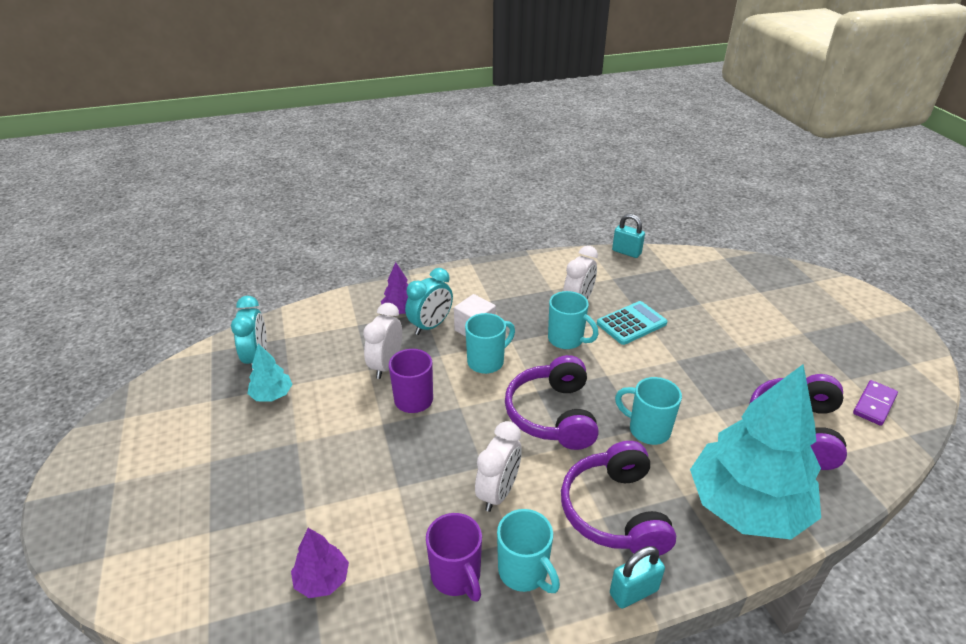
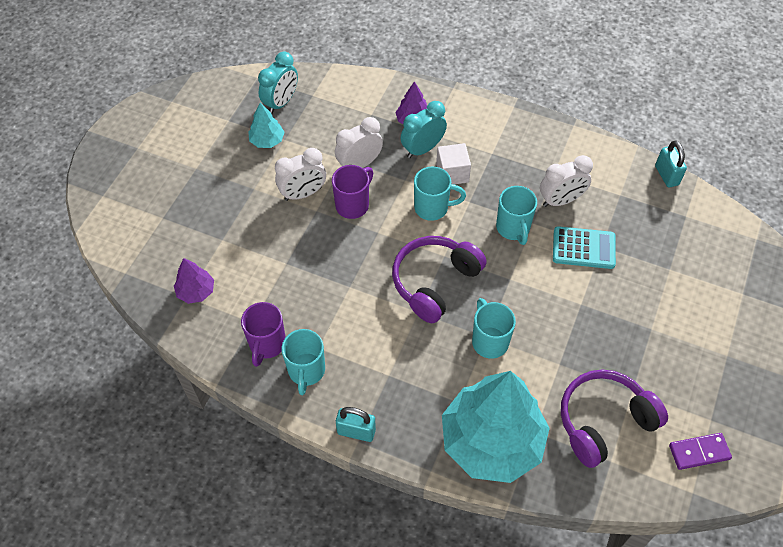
camera: 40 degrees right, 20 degrees up
turquoise clock [405,268,453,335] -> turquoise clock turned 150 degrees clockwise [401,101,447,158]
white clock [475,421,522,512] -> white clock moved to [275,148,326,201]
purple headphones [561,441,676,556] -> none

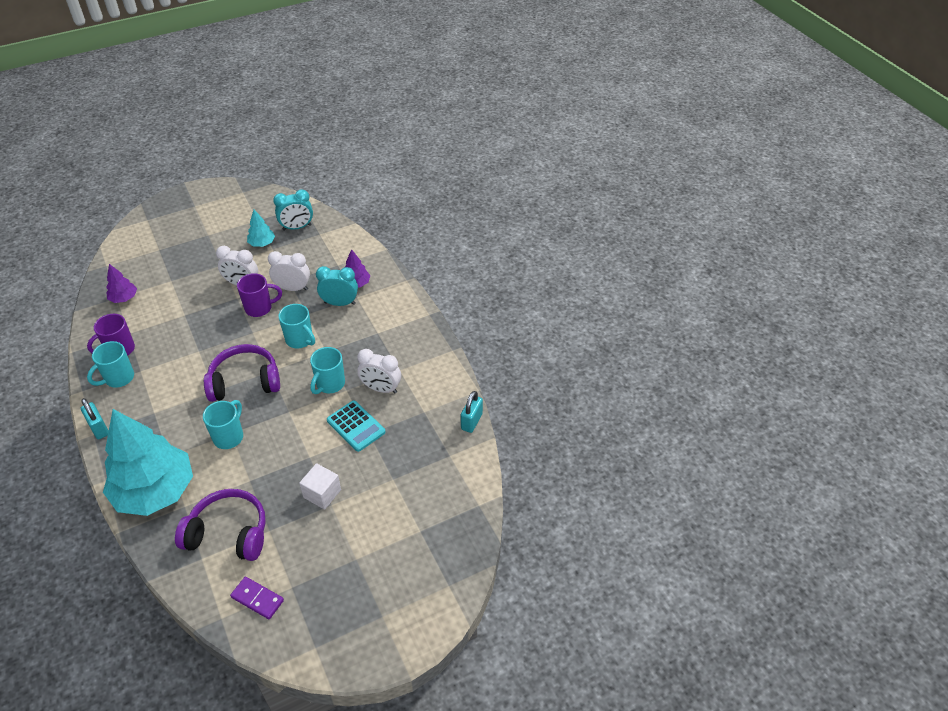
camera: 40 degrees right, 10 degrees down
white cube [436,143,471,184] -> white cube moved to [299,463,341,510]

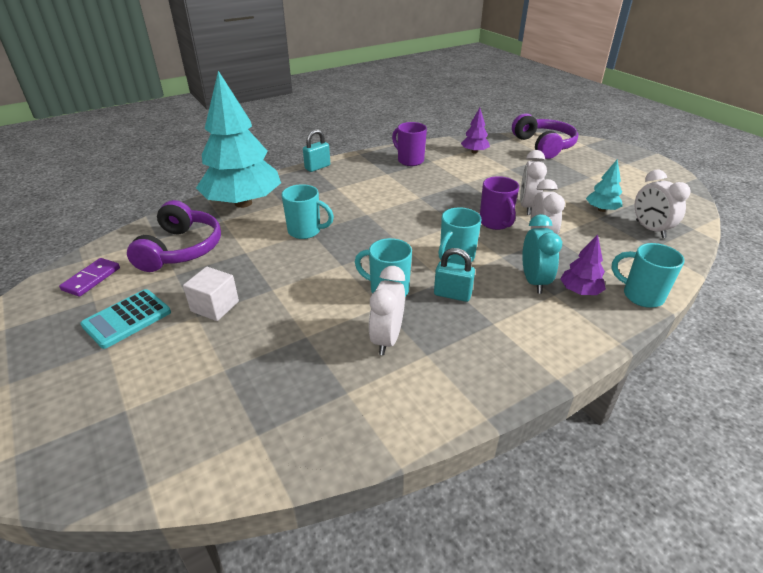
camera: 85 degrees right, 10 degrees down
turquoise mug [87,341,134,388] -> turquoise mug moved to [611,243,685,308]
purple headphones [204,344,280,402] -> purple headphones moved to [512,113,578,159]
turquoise clock [273,189,313,231] -> white clock [634,170,690,238]
turquoise calculator [327,401,386,452] -> turquoise calculator moved to [80,289,171,349]
turquoise padlock [461,391,483,433] -> turquoise padlock moved to [434,248,475,302]

